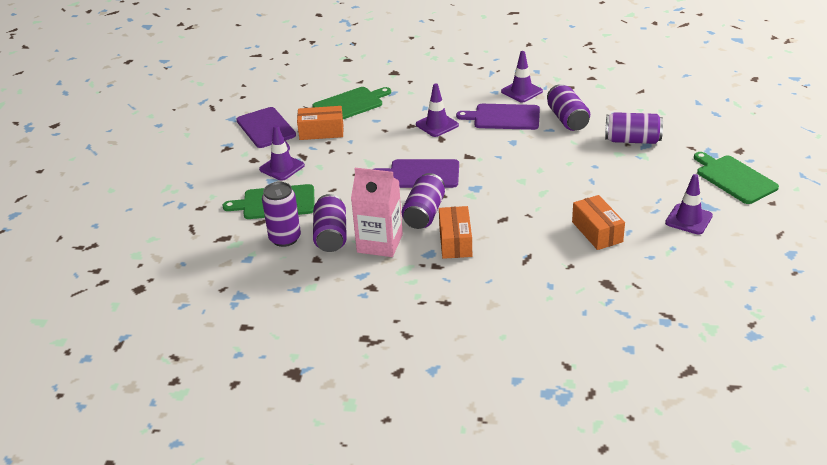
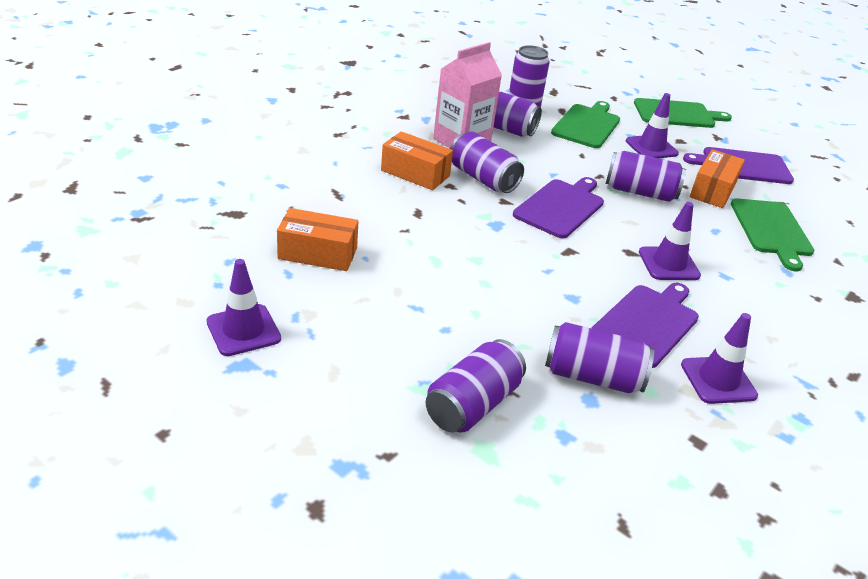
camera: 115 degrees right, 0 degrees up
green cutting board [694,152,779,204] -> green cutting board moved to [634,98,732,128]
none -> purple can [605,151,686,202]

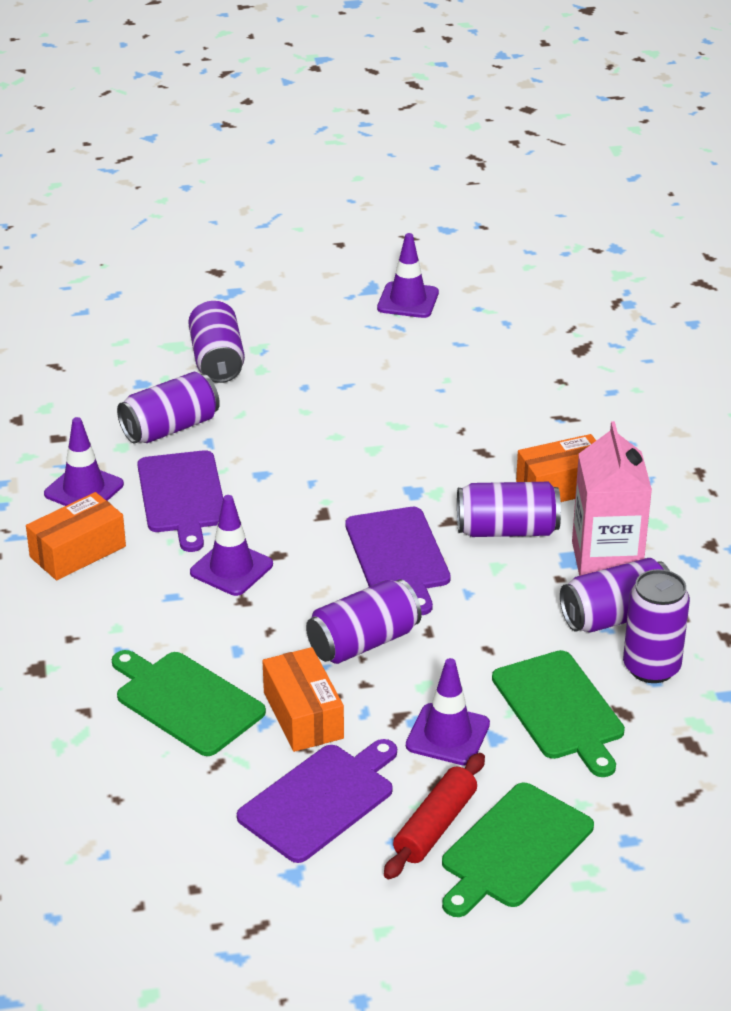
camera: 135 degrees right, 0 degrees up
orange box [277,208,358,271] -> orange box moved to [26,492,126,580]
none -> red rolling pin [384,753,485,880]

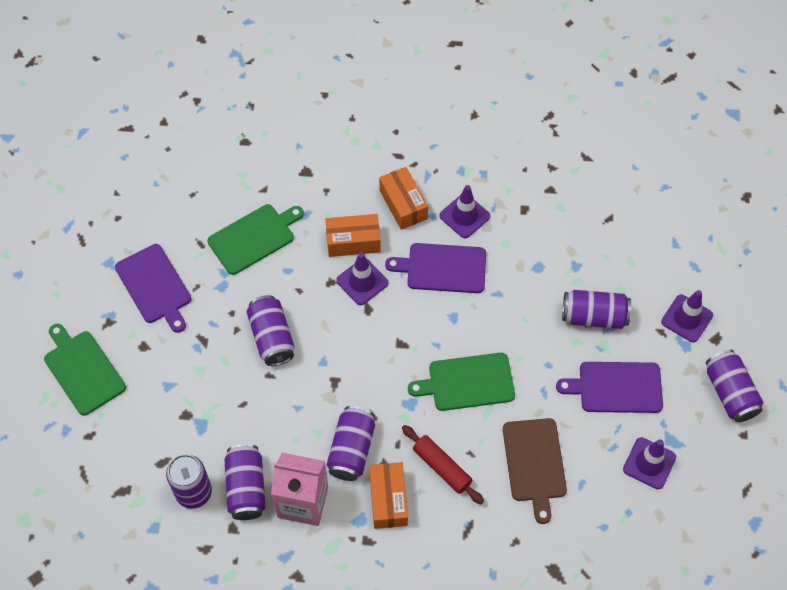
camera: 105 degrees right, 25 degrees up
purple can [117,372,220,444] -> purple can moved to [706,350,763,422]
orange box [262,647,344,752] -> orange box moved to [325,214,381,257]
purple cutting board [345,507,451,615] -> purple cutting board moved to [556,362,663,413]
red rolling pin [384,753,485,880] -> red rolling pin moved to [402,425,484,504]
purple traffic cone [406,658,490,766] -> purple traffic cone moved to [661,290,713,342]
green cutting board [492,650,625,777] -> green cutting board moved to [408,353,515,411]
none -> brown cutting board [503,418,567,524]

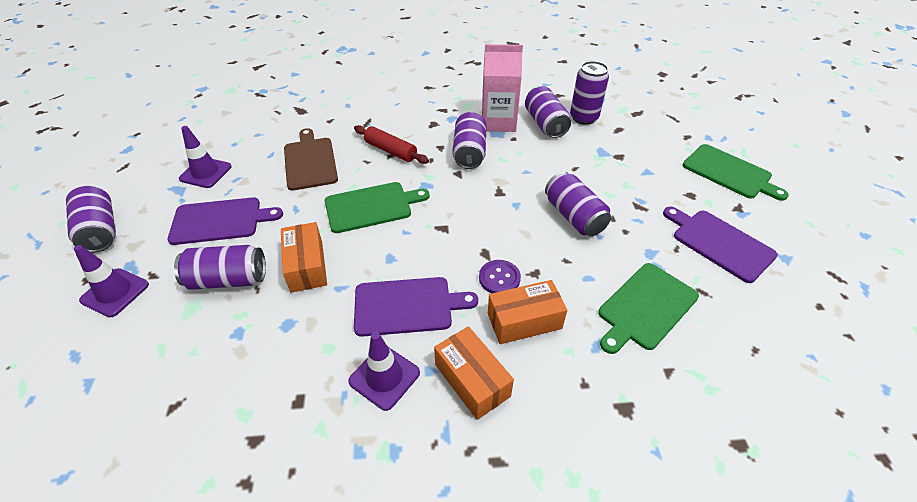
camera: 170 degrees right, 15 degrees down
purple traffic cone [336,252,388,305] -> purple button [479,260,521,293]
orange box [369,462,408,529] -> orange box moved to [281,222,327,293]

